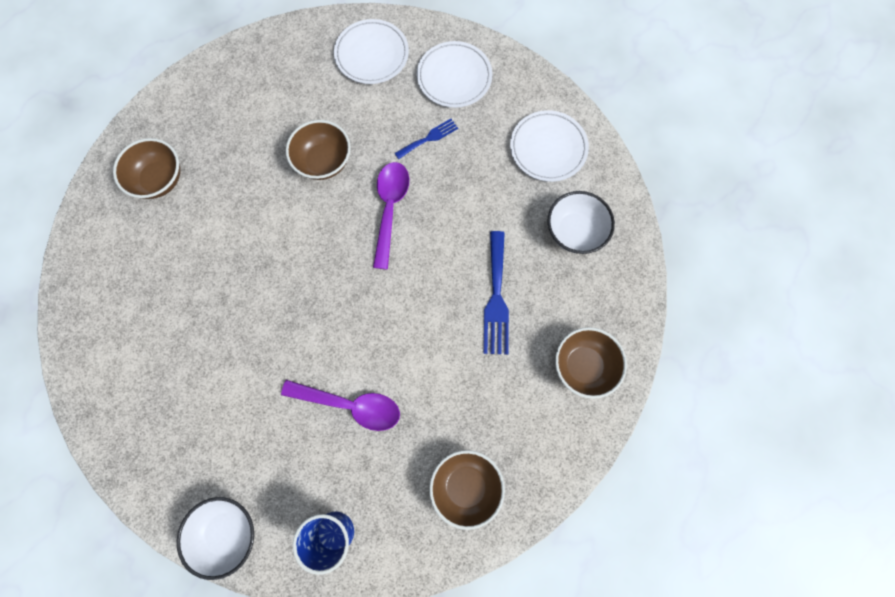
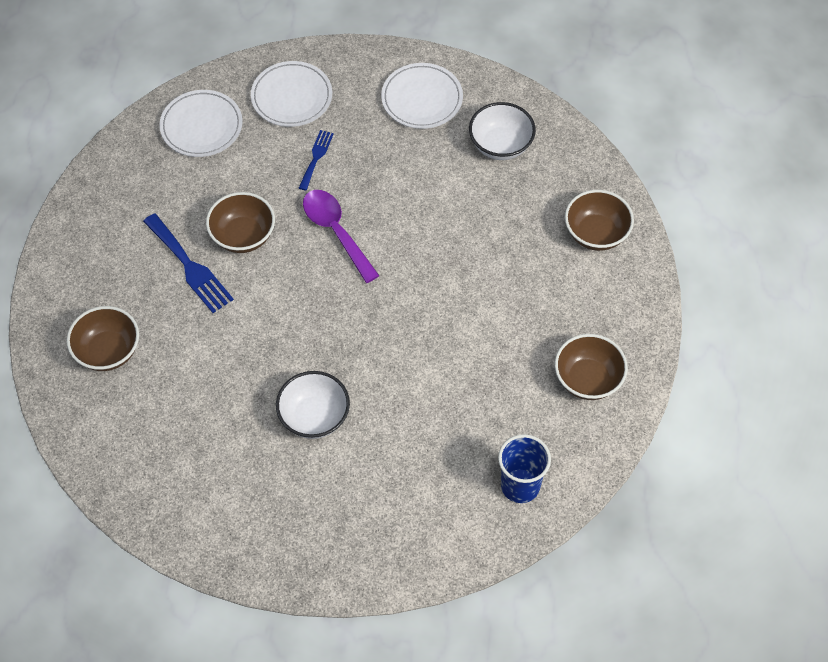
camera: 40 degrees left, 15 degrees down
white bowl [177,497,254,580] -> white bowl moved to [276,371,350,439]
purple spoon [281,380,400,431] -> none
blue fork [484,231,509,354] -> blue fork moved to [143,213,234,313]

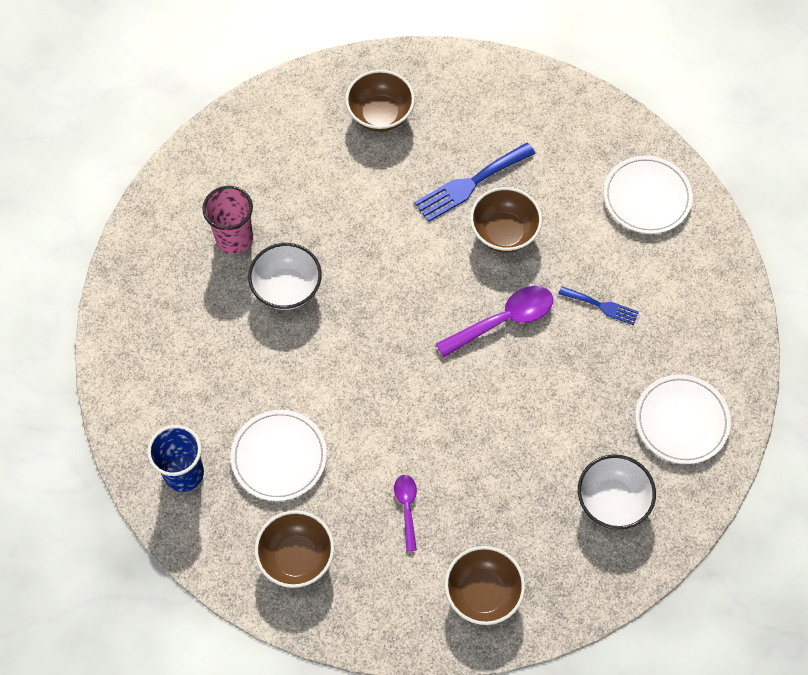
camera: 95 degrees right, 5 degrees up
white plate [251,61,332,127] -> white plate moved to [231,410,327,501]
none -> pink cup [202,186,253,254]
none -> purple spoon [394,475,417,551]

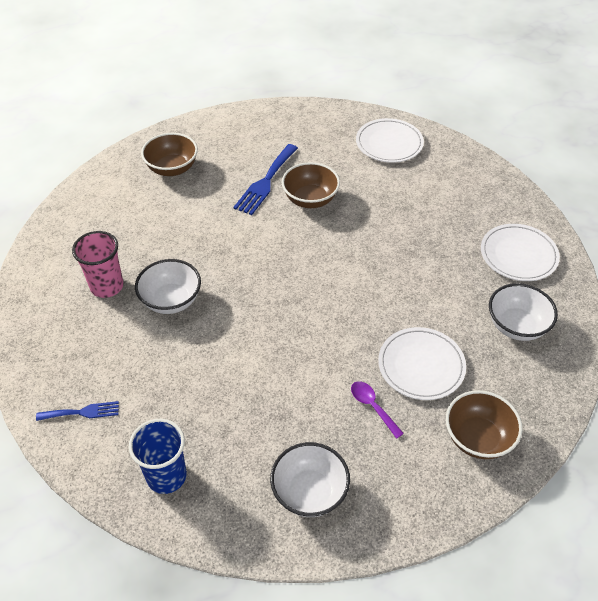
camera: 30 degrees left, 15 degrees down
white plate [231,410,327,501] -> white plate moved to [378,327,466,400]
brown bowl [255,510,334,588] -> white bowl [270,442,350,517]
purple spoon [436,286,553,357] -> none
blue fork [558,286,639,325] -> blue fork moved to [36,401,119,421]

